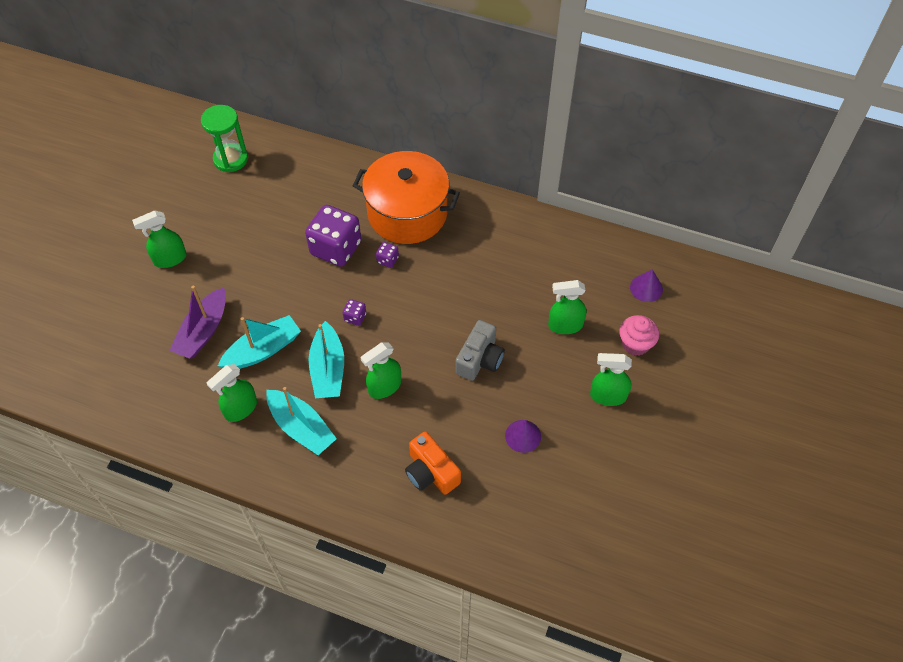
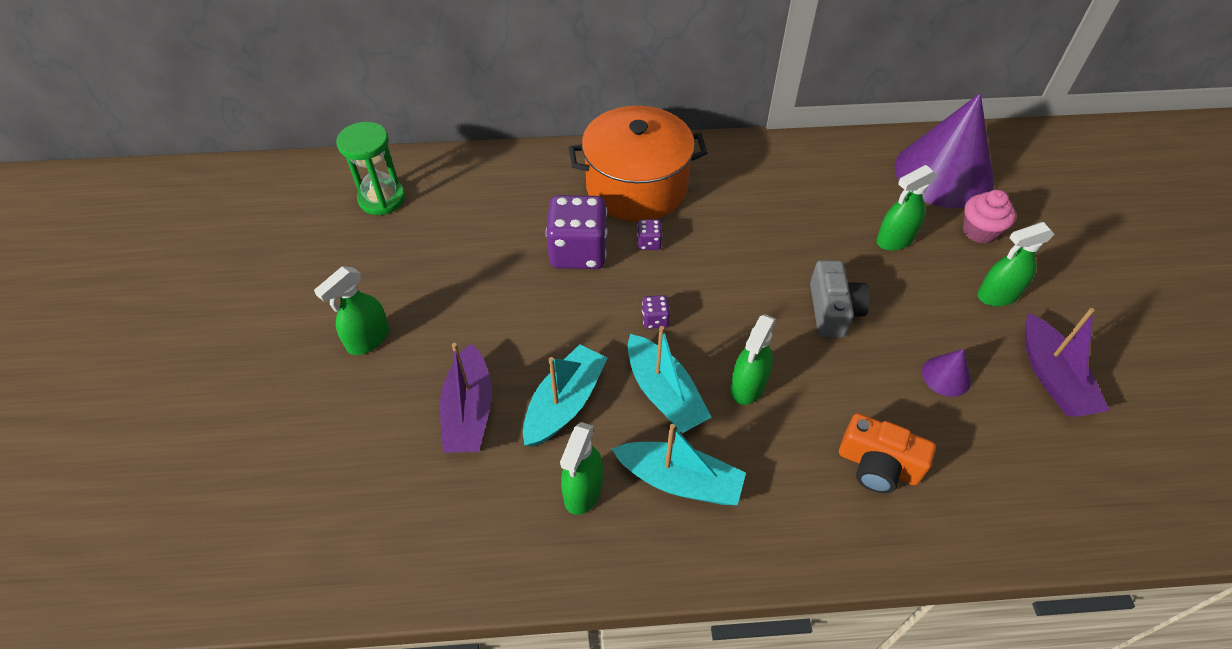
camera: 25 degrees left, 5 degrees down
purple cone [630,269,663,302] -> purple cone [895,93,994,208], size x2.47
none -> purple boat [1025,308,1110,417]

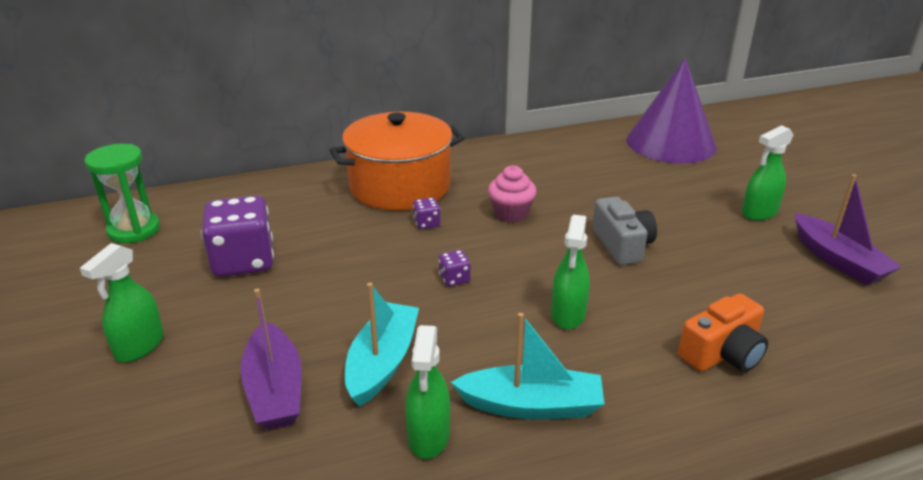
camera: 15 degrees left, 20 degrees down
purple dice [546,195,608,269] -> purple dice moved to [201,195,274,277]
turquoise boat [628,326,712,433] -> none
orange camera [839,413,936,494] -> orange camera turned 45 degrees counterclockwise [678,293,768,372]
green spray bottle [876,165,937,251] -> none
purple cone [922,349,971,397] -> none
pink cupcake [963,190,1016,244] -> pink cupcake moved to [488,165,537,222]

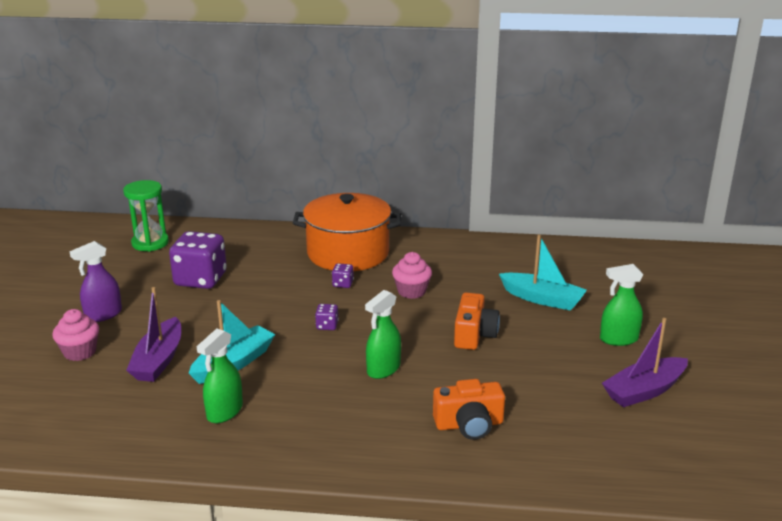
camera: 25 degrees right, 5 degrees down
green spray bottle [80,243,164,362] -> purple spray bottle [69,241,122,322]
turquoise boat [451,313,604,419] -> turquoise boat moved to [499,234,587,311]
grey camera [592,197,657,265] -> orange camera [454,292,500,350]
purple cone [626,58,717,164] -> none
purple boat [795,174,902,285] -> purple boat turned 60 degrees clockwise [602,318,688,407]
none -> pink cupcake [52,309,99,361]

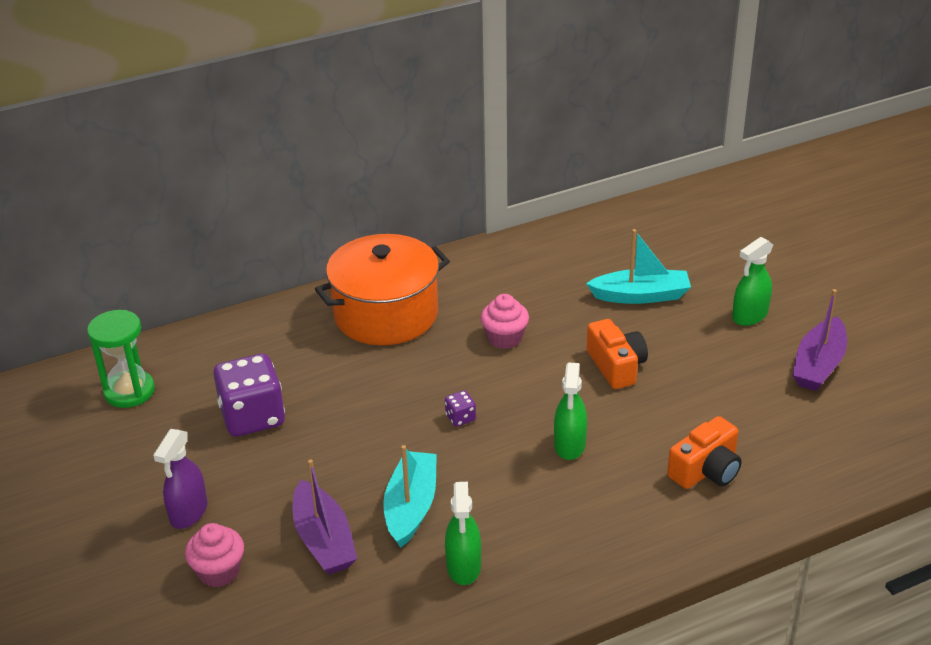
camera: 30 degrees left, 10 degrees up
purple dice [332,263,354,288] -> none

